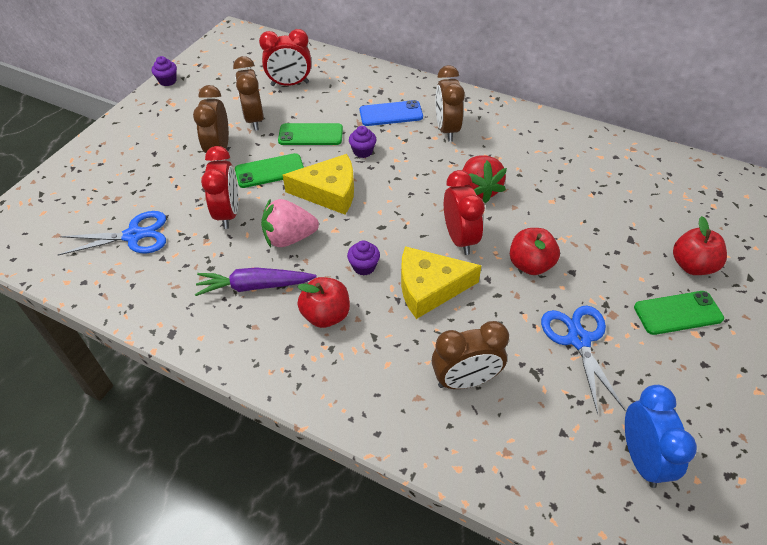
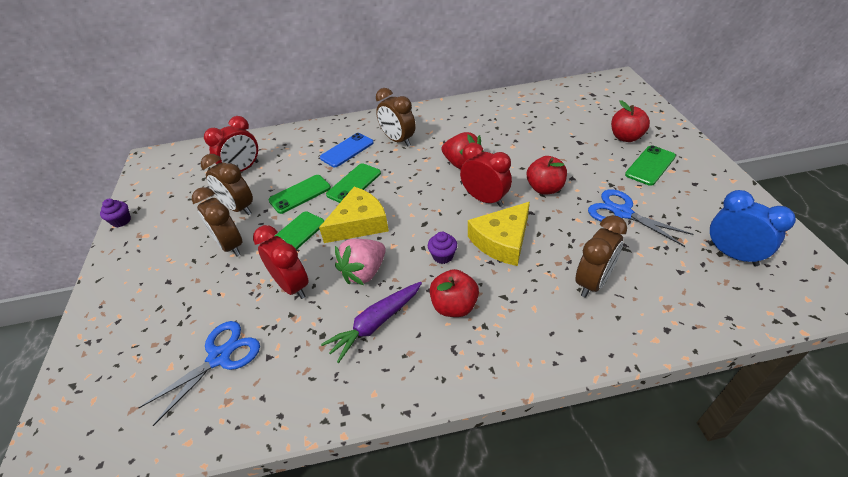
camera: 35 degrees left, 5 degrees down
purple cupcake [349,126,376,158] -> green phone [326,163,381,203]

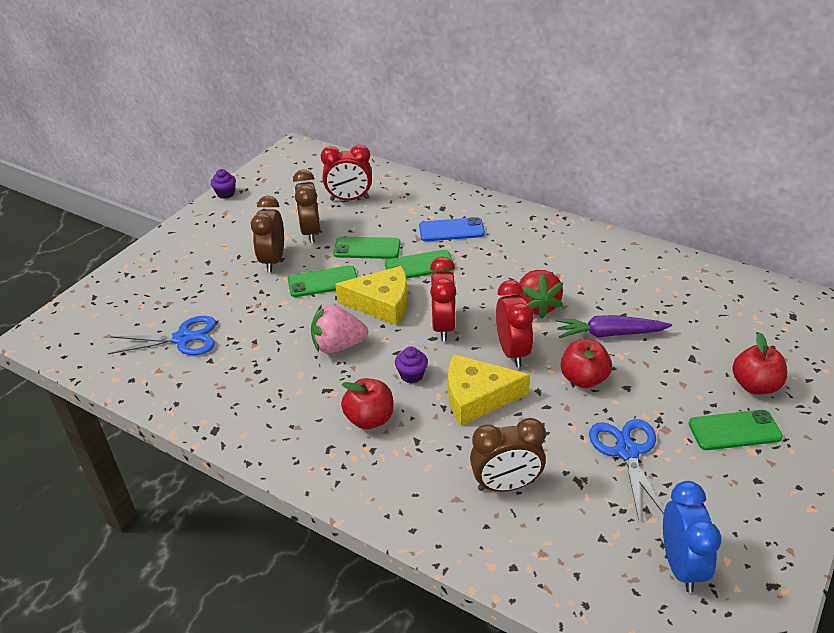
camera: 40 degrees right, 5 degrees down
red clock [253,225,309,299] -> red clock moved to [430,257,456,341]
purple carrot [321,282,422,363] -> purple carrot moved to [555,315,672,338]
brown clock [376,88,416,146] -> none

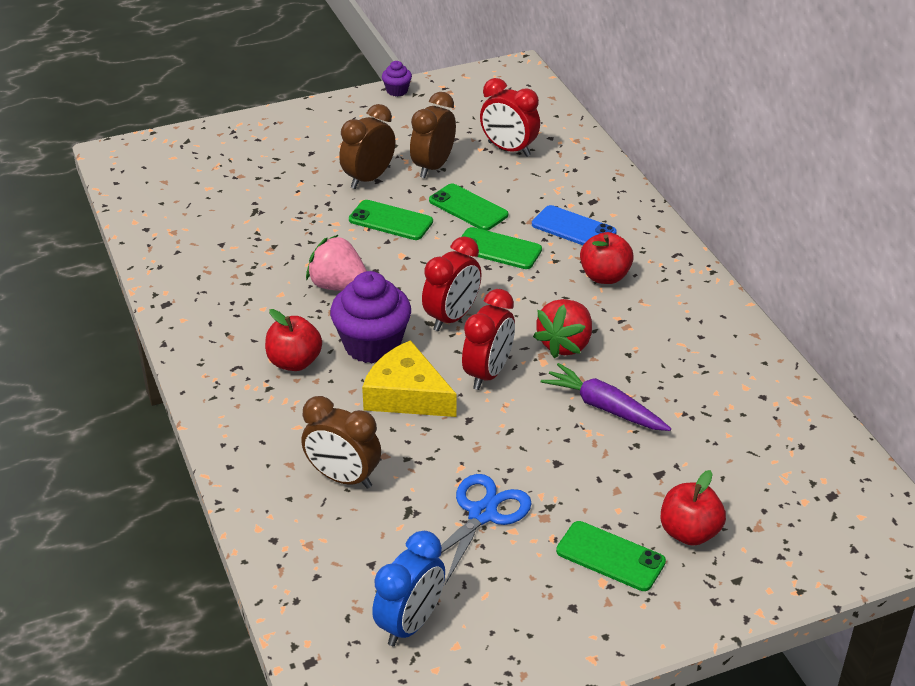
camera: 35 degrees right, 0 degrees up
blue scissors [107,316,216,355] -> none
yellow cheese [335,266,408,326] -> none
purple cupcake [395,346,428,383] -> purple cupcake [330,271,411,363], size x2.13
red apple [561,339,612,388] -> red apple moved to [580,232,634,284]

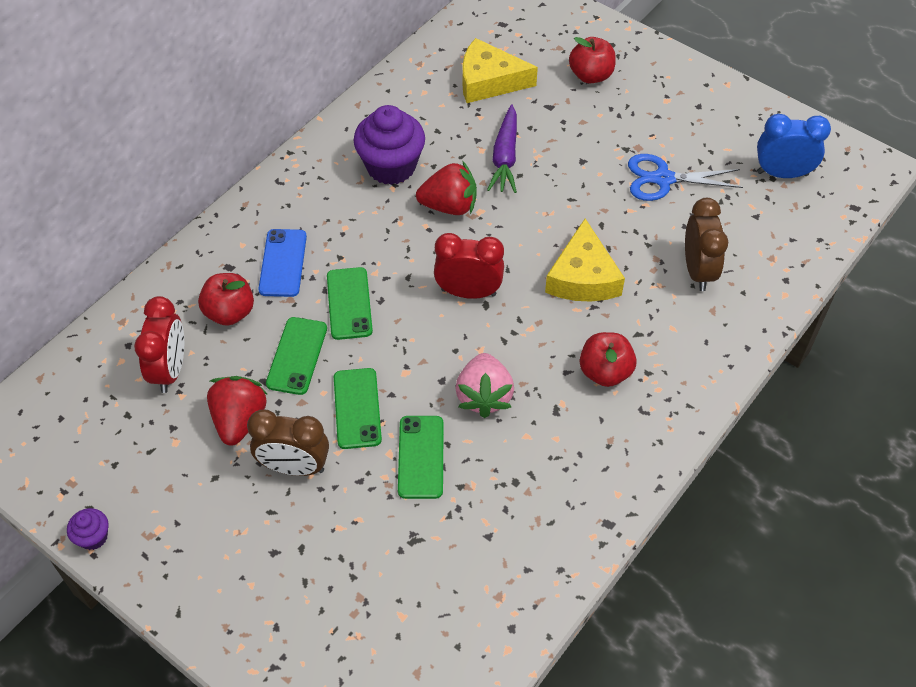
camera: 120 degrees left, 15 degrees up
purple cupcake [330,271,411,363] -> purple cupcake moved to [354,105,425,185]
brown clock [410,92,456,178] -> red strawberry [207,376,268,446]
red clock [462,289,515,390] -> none
green phone [556,521,666,591] -> green phone moved to [398,416,444,499]
red apple [580,232,634,284] -> red apple moved to [198,273,254,326]
none -> yellow cheese [462,38,538,103]

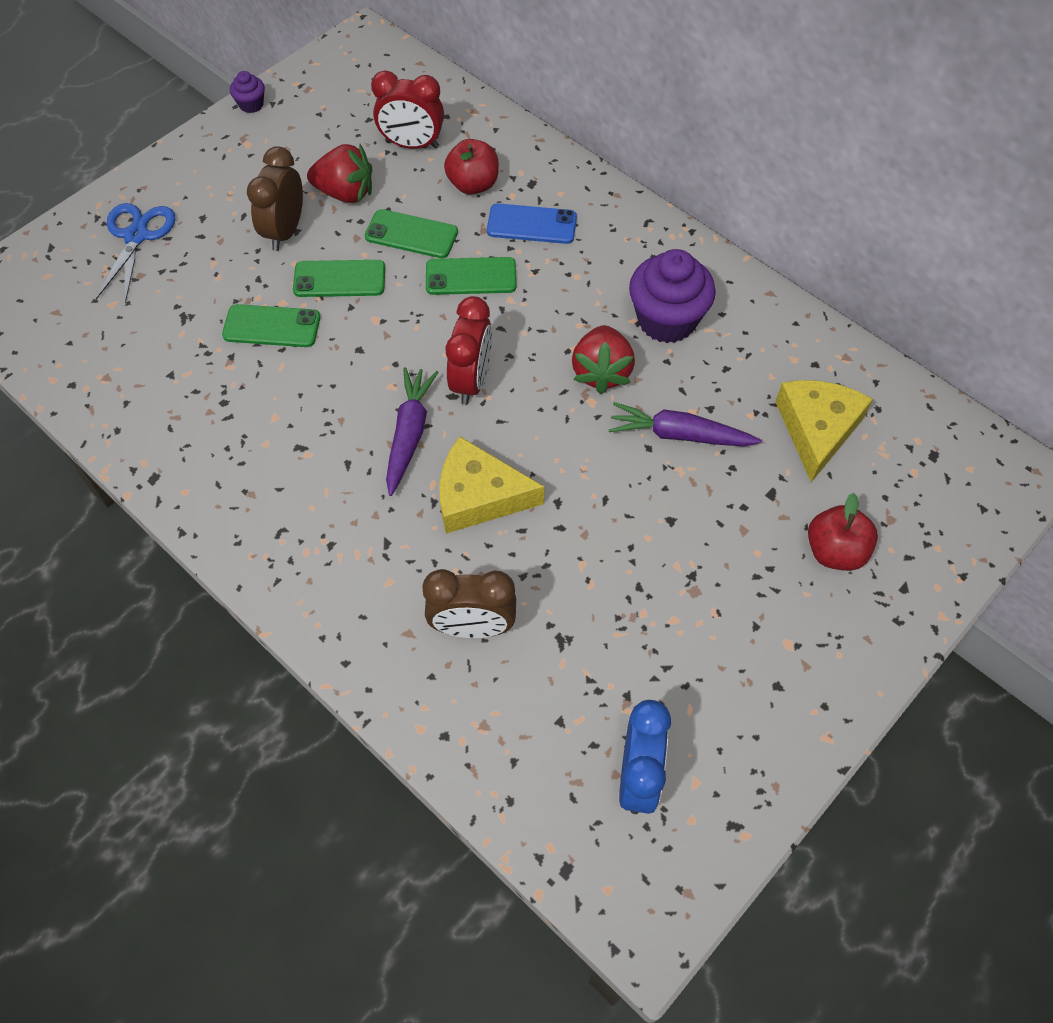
camera: 95 degrees right, 5 degrees up
pink strawberry [456,353,514,418] -> none
red apple [580,332,637,387] -> none
blue scissors [628,154,743,201] -> blue scissors moved to [96,203,175,304]
none -> purple carrot [386,367,439,496]

